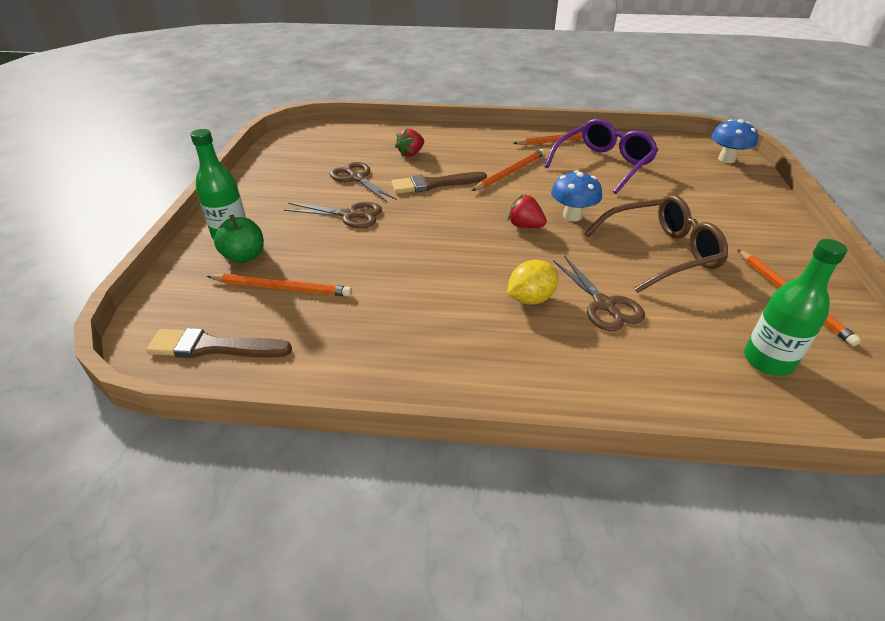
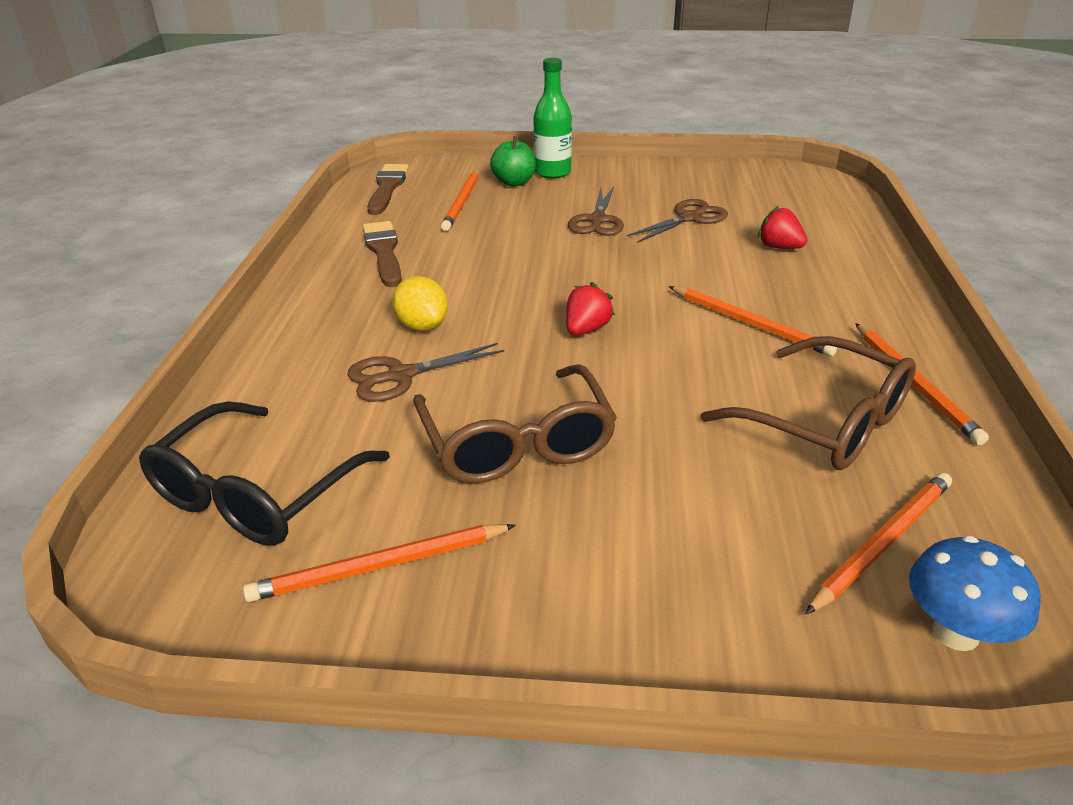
camera: 90 degrees right, 5 degrees down
brown brush [391,172,487,194] -> brown brush moved to [363,221,402,287]
purple glasses [544,118,658,194] -> brown glasses [700,336,916,470]
blue mushroom [551,171,602,221] -> none
green bottle [744,239,848,376] -> black glasses [139,401,390,546]
none -> orange pencil [806,472,952,614]

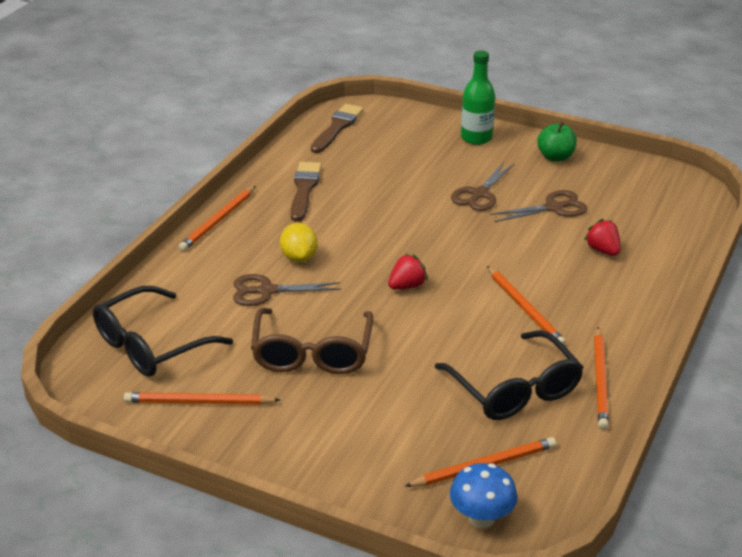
camera: 20 degrees right, 0 degrees up
orange pencil [441,170,479,231] -> orange pencil moved to [178,186,256,251]
green apple [490,136,536,187] -> green apple moved to [537,122,577,162]
brown glasses [700,336,916,470] -> black glasses [435,330,584,420]

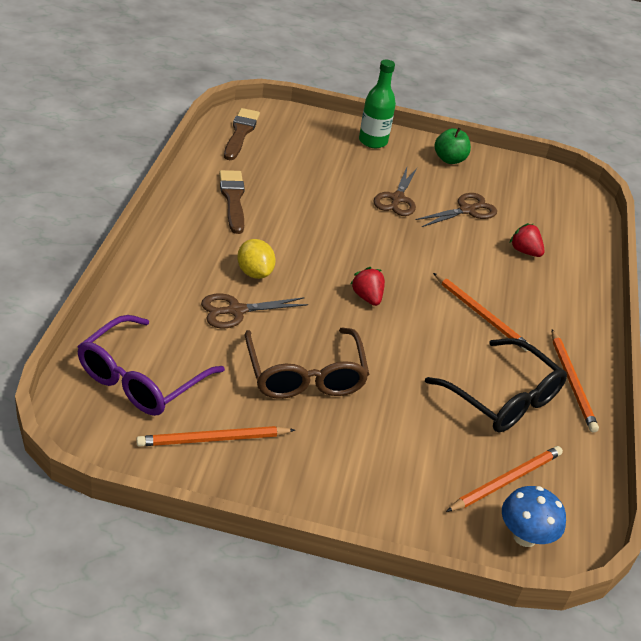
camera: 20 degrees left, 5 degrees up
black glasses [93,286,233,377] -> purple glasses [77,315,225,416]
orange pencil [178,186,256,251] -> none
red strawberry [388,254,428,290] -> red strawberry turned 60 degrees counterclockwise [351,267,385,306]

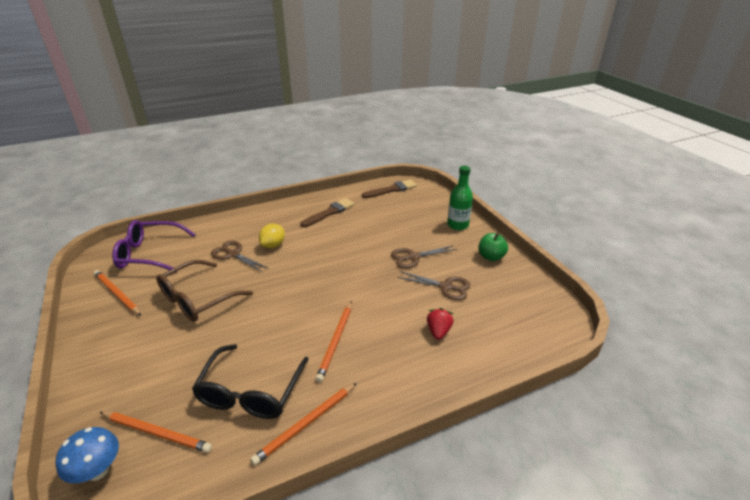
camera: 60 degrees right, 5 degrees down
red strawberry [351,267,385,306] -> none

